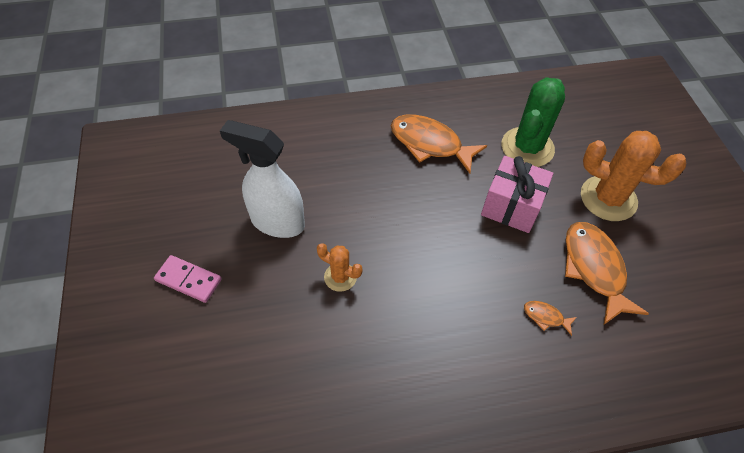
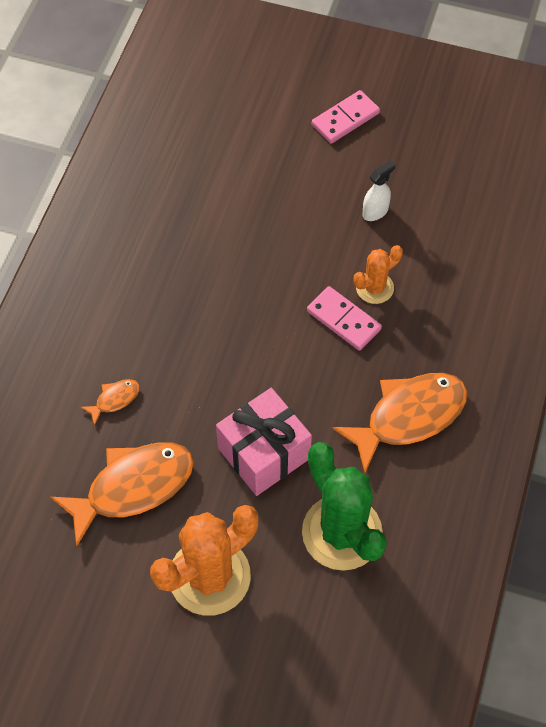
camera: 120 degrees right, 5 degrees up
white spray bottle [220,120,305,238] -> white spray bottle [362,160,396,221], size x0.44
orange cactus [317,243,363,292] -> orange cactus moved to [354,245,403,304]
orange fish [565,222,649,325] -> orange fish turned 45 degrees counterclockwise [50,443,194,546]
none -> pink domino [307,286,382,351]

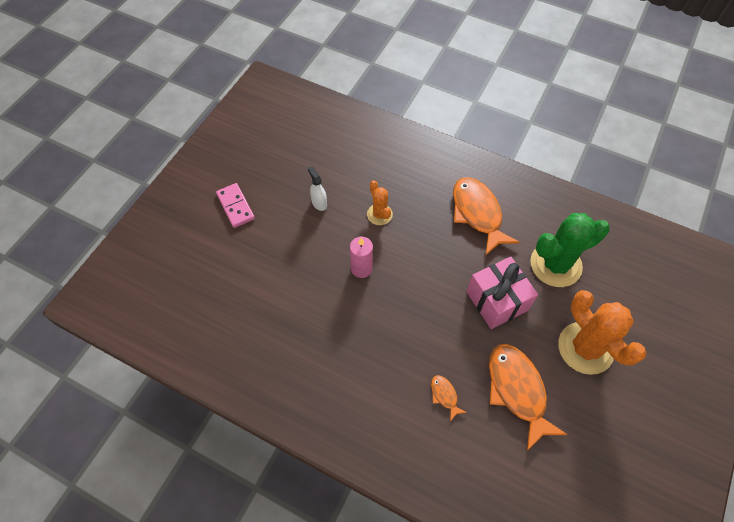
camera: 80 degrees left, 0 degrees up
pink domino [307,286,382,351] -> none
none -> pink candle [350,237,373,278]

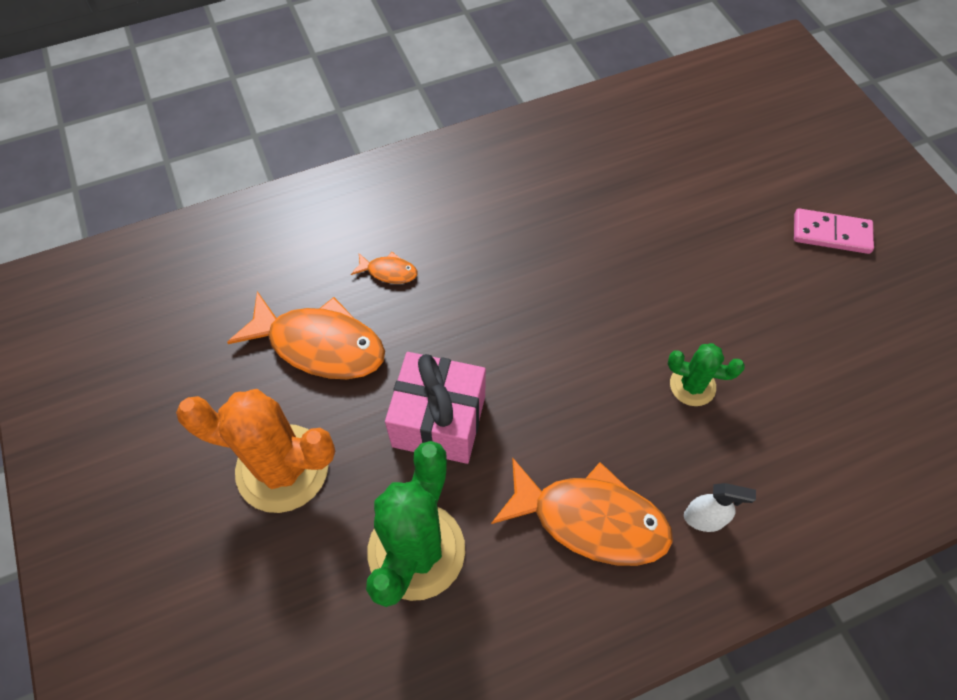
camera: 130 degrees right, 0 degrees up
white spray bottle [308,167,327,211] -> white spray bottle moved to [684,483,756,532]
pink candle [350,237,373,278] -> none
orange cactus [367,180,393,225] -> green cactus [668,343,745,406]

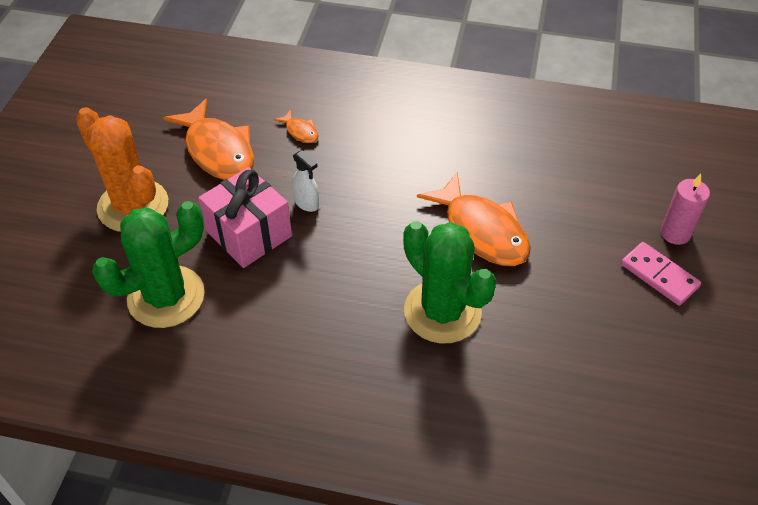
camera: 35 degrees right, 10 degrees down
orange fish [491,457,673,566] -> orange fish moved to [417,173,531,266]
green cactus [668,343,745,406] -> green cactus [403,221,496,344], size x1.90
white spray bottle [684,483,756,532] -> white spray bottle moved to [292,150,319,212]
none -> pink candle [661,174,710,245]

